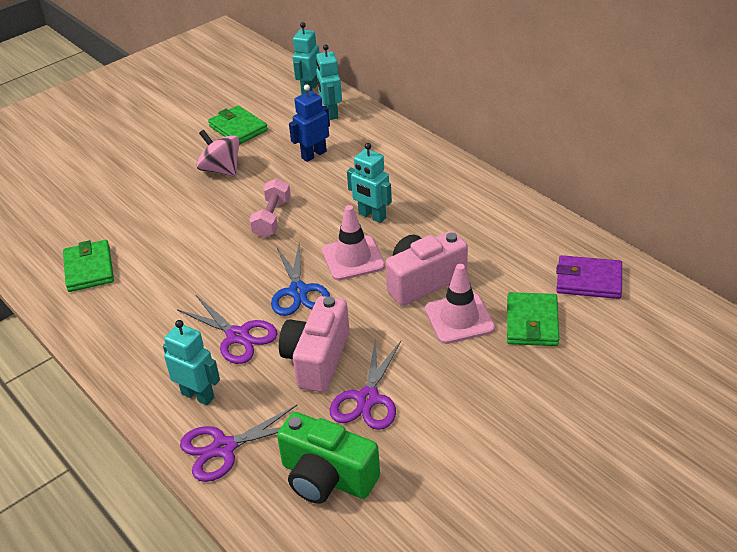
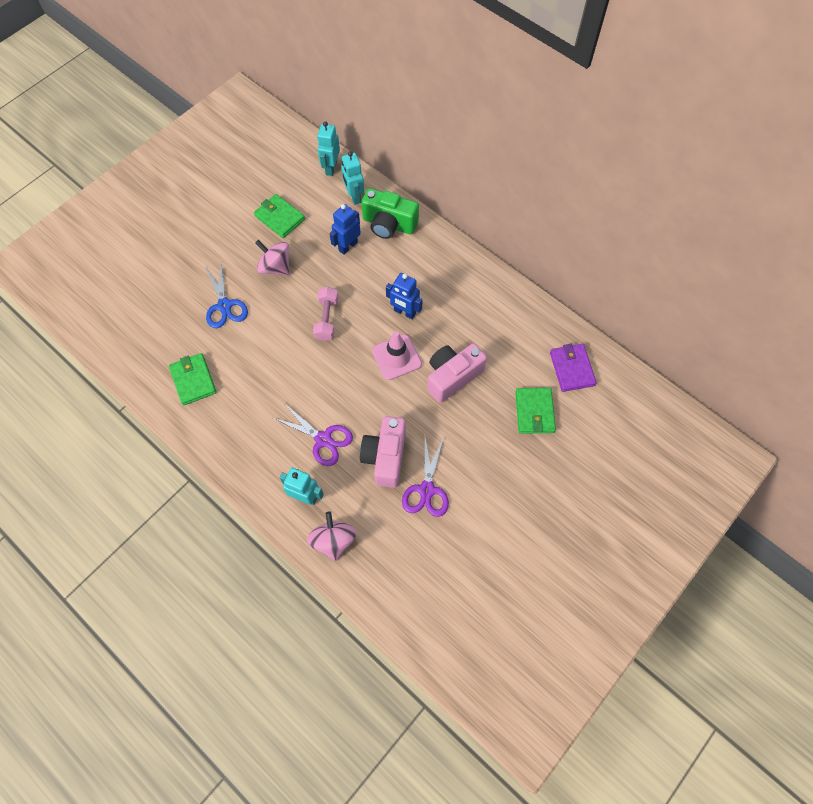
camera: 10 degrees left, 25 degrees up
purple scissors [180,405,297,482] -> pink spinning top [307,511,357,561]
blue scissors [271,242,330,316] -> blue scissors moved to [204,264,248,328]
green camera [277,412,380,504] -> green camera moved to [361,188,419,239]
turquoise robot [347,143,392,223] -> blue robot [386,273,422,319]
pink traffic cone [425,264,495,344] -> none
purple wallet [556,255,622,299] -> purple wallet turned 75 degrees clockwise [550,344,597,392]

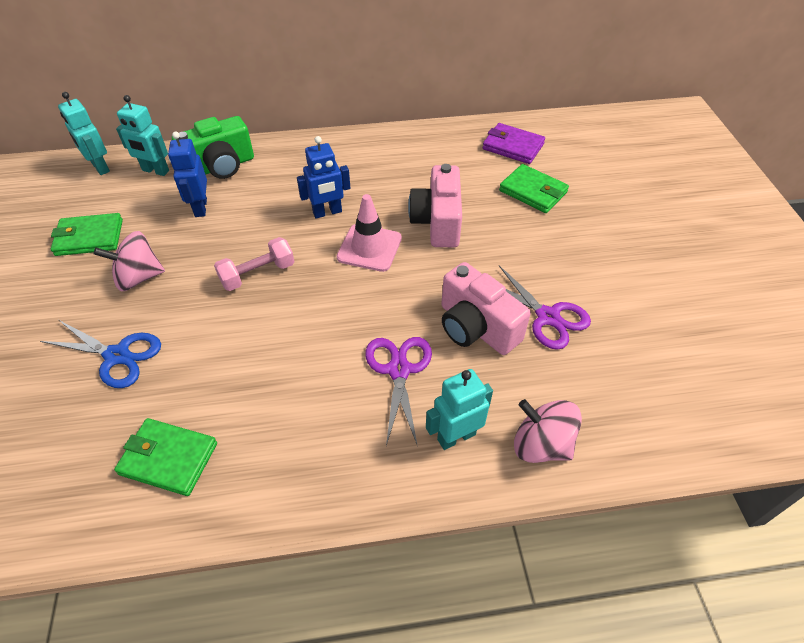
camera: 50 degrees left, 15 degrees down
purple scissors [273,404,353,466] -> purple scissors turned 75 degrees counterclockwise [365,337,432,447]
pink dumbbell [313,287,338,341] -> pink dumbbell turned 75 degrees counterclockwise [214,237,295,291]

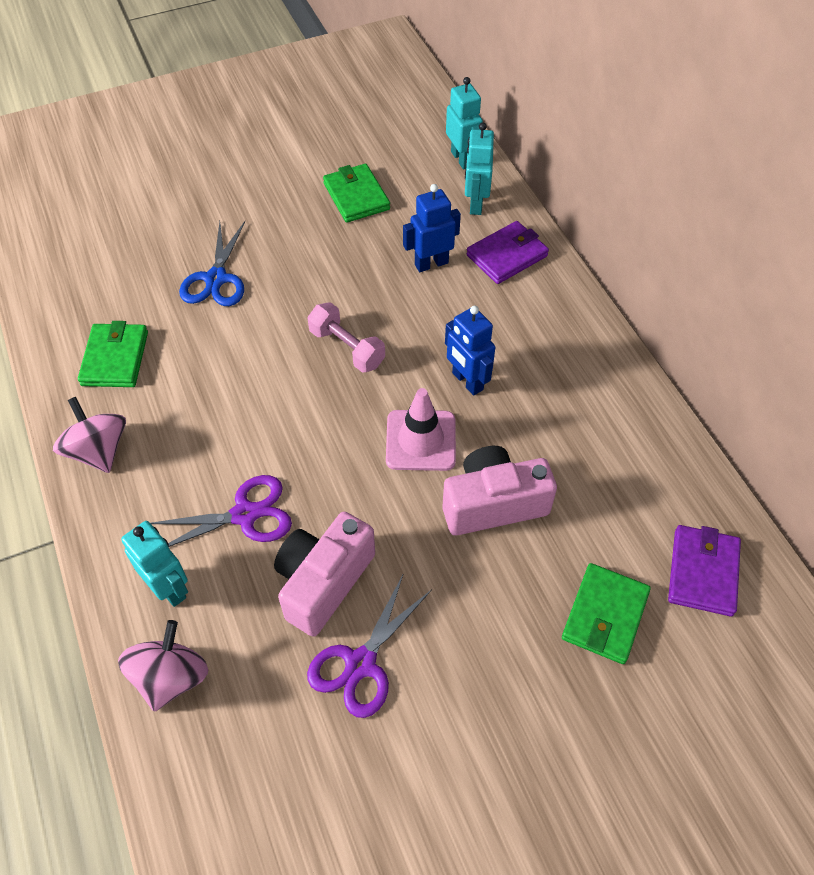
camera: 75 degrees right, 5 degrees up
turquoise robot [58,92,110,175] -> turquoise robot turned 120 degrees clockwise [446,77,483,169]
pink spinning top [94,231,165,291] -> pink spinning top moved to [53,397,126,473]
green camera [172,116,254,179] -> purple wallet [466,221,549,284]

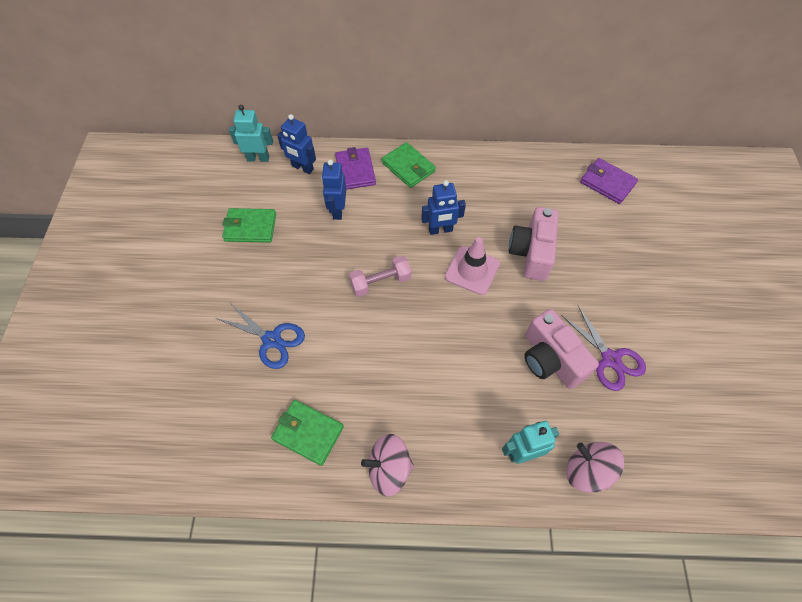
camera: 65 degrees left, 5 degrees up
purple scissors [150,475,292,547] -> none
turquoise robot [465,122,494,215] -> blue robot [277,114,316,174]
green wallet [562,563,651,664] -> green wallet moved to [382,142,436,188]

